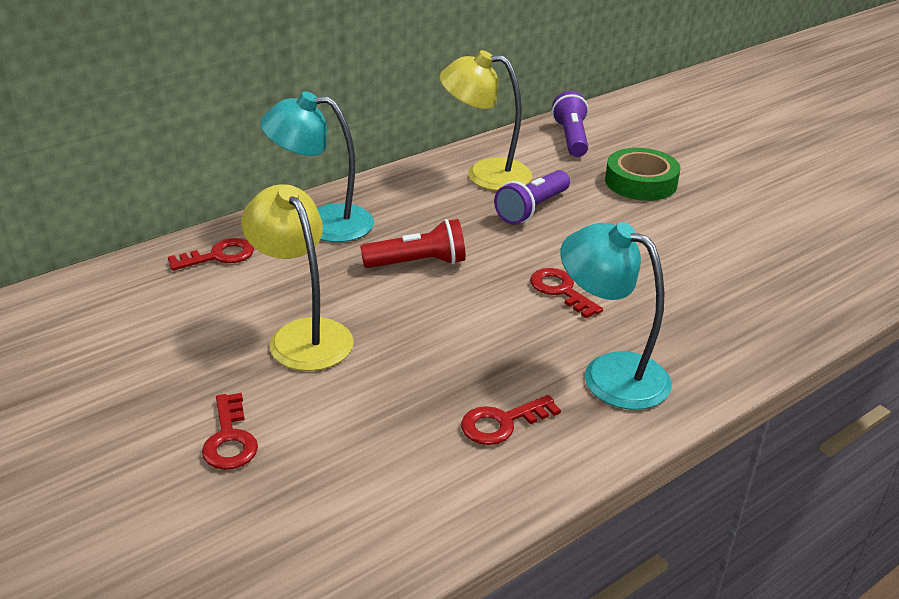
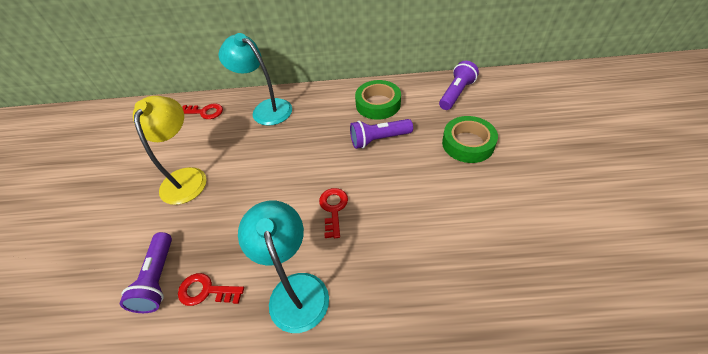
camera: 40 degrees right, 15 degrees up
red key [202,393,258,470] -> none
red flashlight [360,219,466,268] -> none
yellow lamp [439,50,532,191] -> green tape [355,80,401,120]
none -> purple flashlight [120,232,172,313]

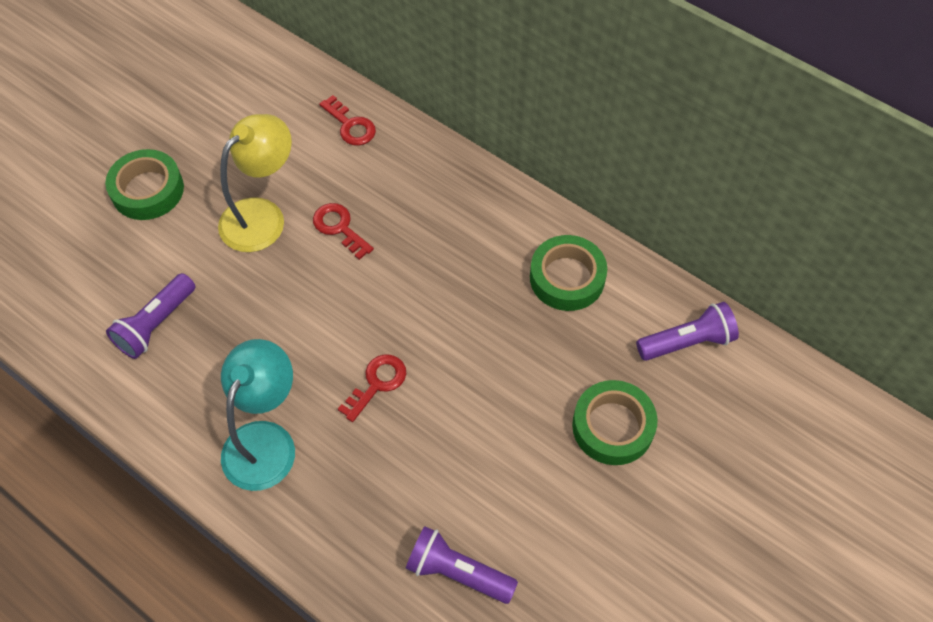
camera: 35 degrees right, 10 degrees up
red key [178,273,244,306] -> red key moved to [313,203,374,260]
turquoise lamp [219,33,292,126] -> none
purple flashlight [350,119,413,149] -> purple flashlight moved to [406,526,518,604]
none -> green tape [105,149,184,220]

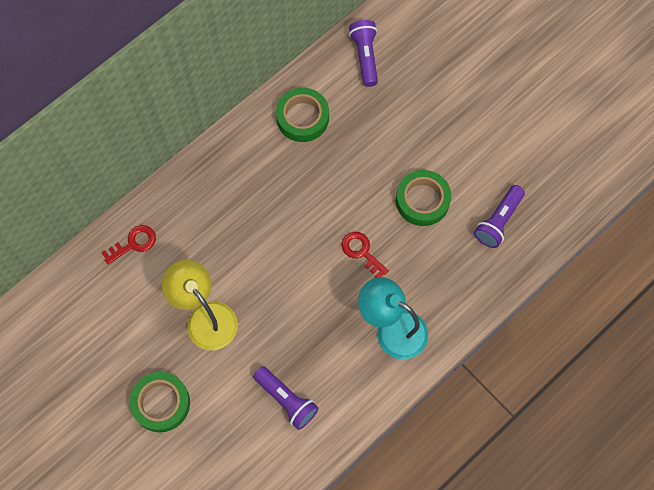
camera: 80 degrees left, 10 degrees up
red key [313,203,374,260] -> none
green tape [572,380,658,465] -> green tape moved to [396,170,451,226]

